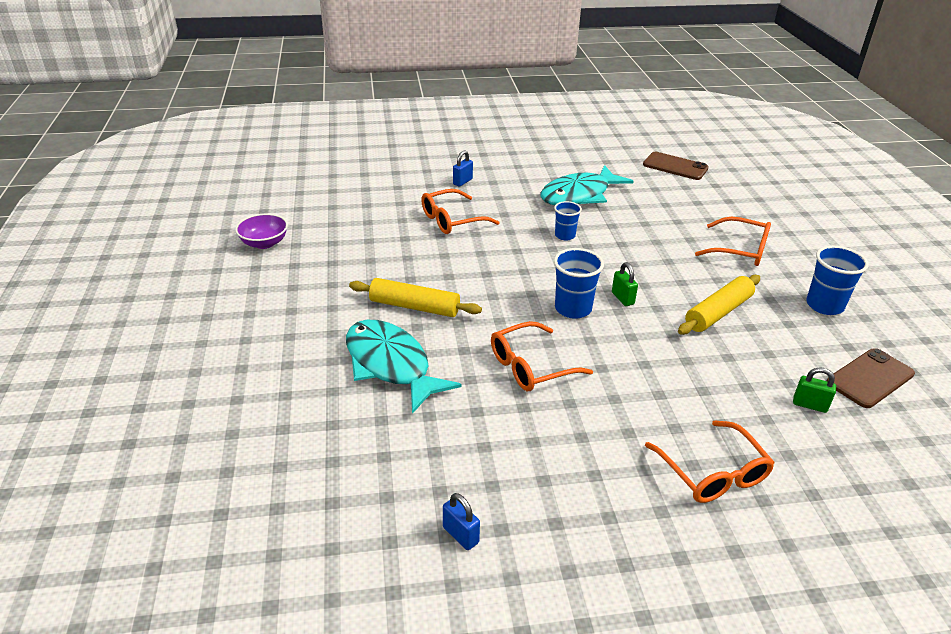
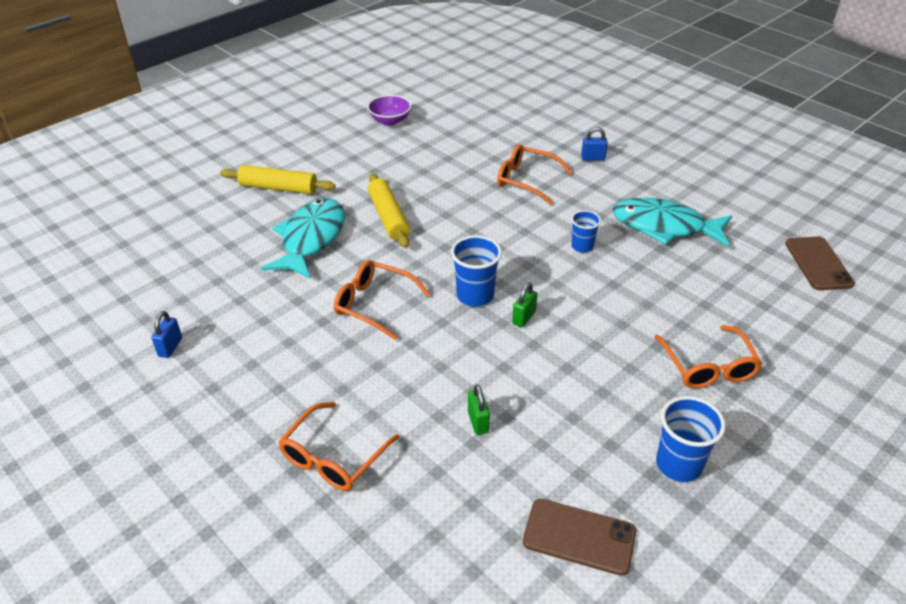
camera: 55 degrees right, 5 degrees up
yellow rolling pin [678,275,760,335] -> yellow rolling pin moved to [220,165,335,194]
green padlock [793,367,836,413] -> green padlock moved to [468,384,490,435]

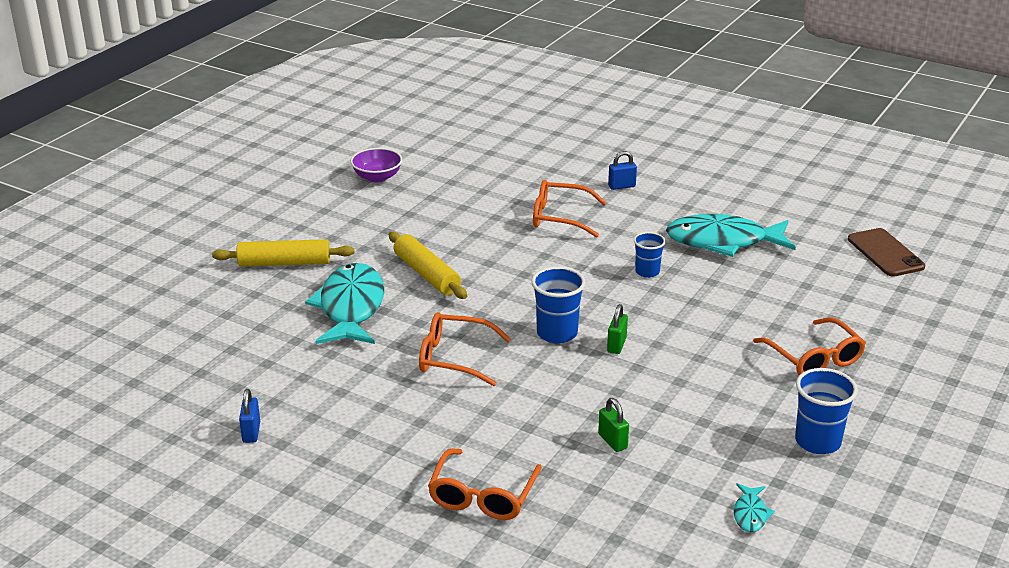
camera: 15 degrees left, 10 degrees down
brown phone [523,499,636,576] -> turquoise fish [734,483,775,532]

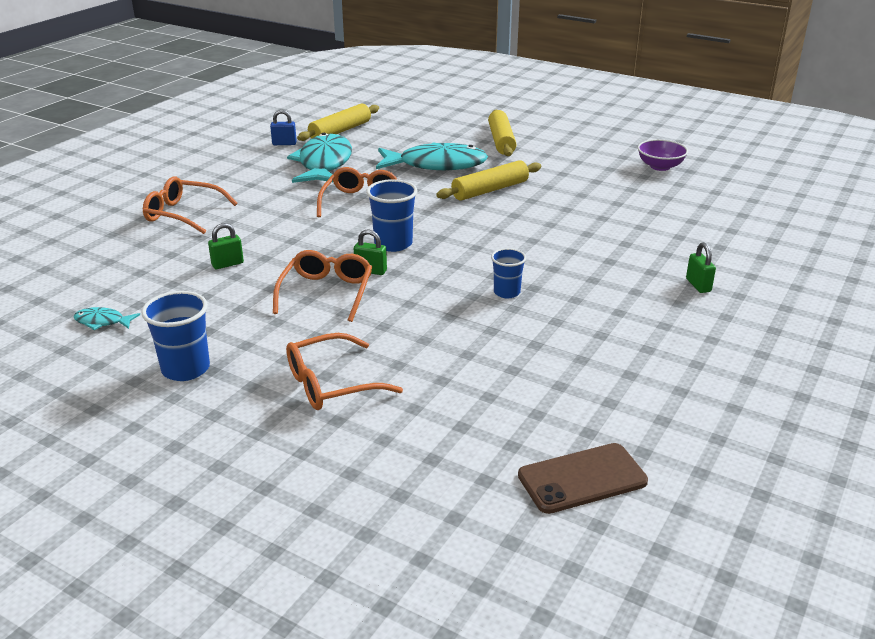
camera: 90 degrees right, 0 degrees up
orange glasses [533,180,607,238] -> orange glasses moved to [273,250,372,322]
blue padlock [608,151,637,190] -> green padlock [686,242,716,293]
turquoise fish [666,214,796,257] -> turquoise fish moved to [287,133,352,183]
none -> yellow rolling pin [297,104,379,141]

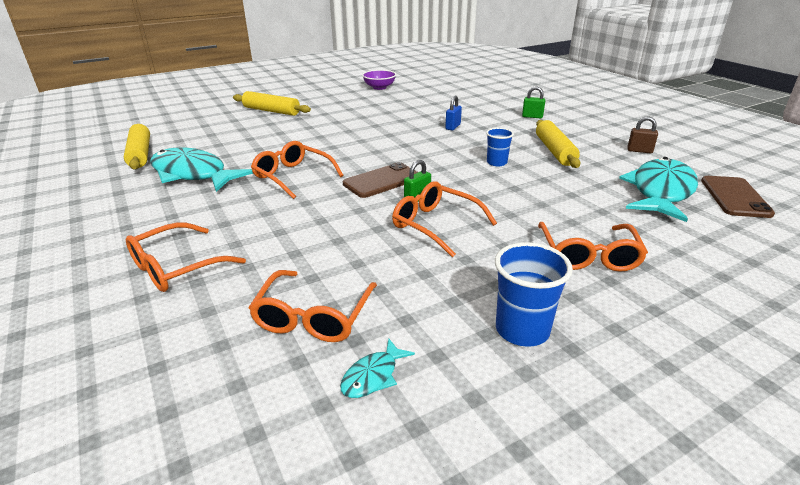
camera: 60 degrees left, 0 degrees up
green padlock [208,223,244,269] -> none
blue padlock [270,110,297,145] -> blue padlock moved to [445,95,462,130]
blue cup [366,179,418,252] -> brown phone [343,162,418,198]
turquoise fish [376,142,488,170] -> turquoise fish moved to [619,157,698,222]
yellow rolling pin [436,160,541,201] -> yellow rolling pin moved to [536,120,581,168]
none -> orange glasses [248,270,377,342]
none -> brown padlock [627,116,658,153]

